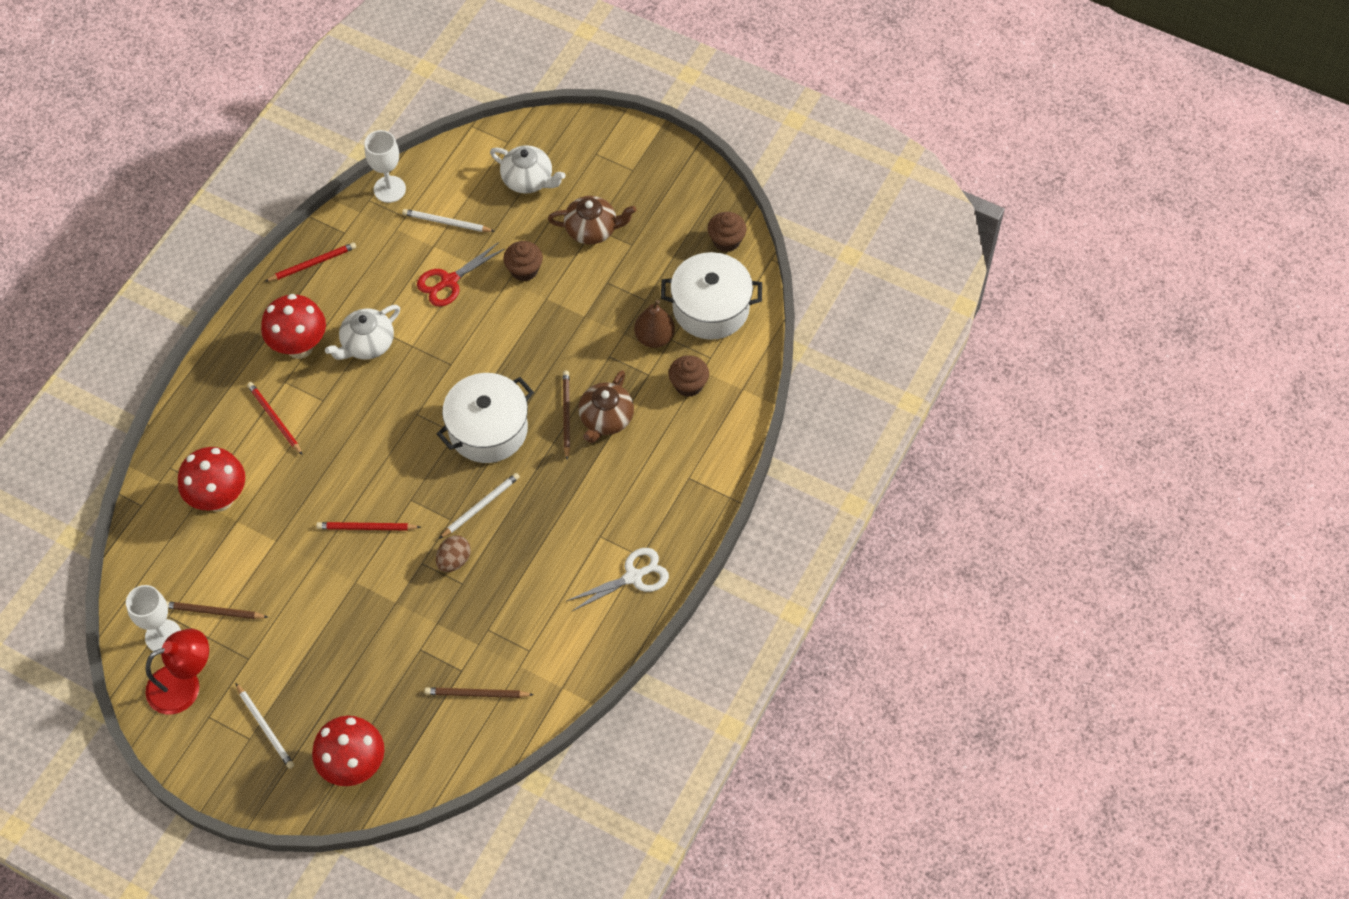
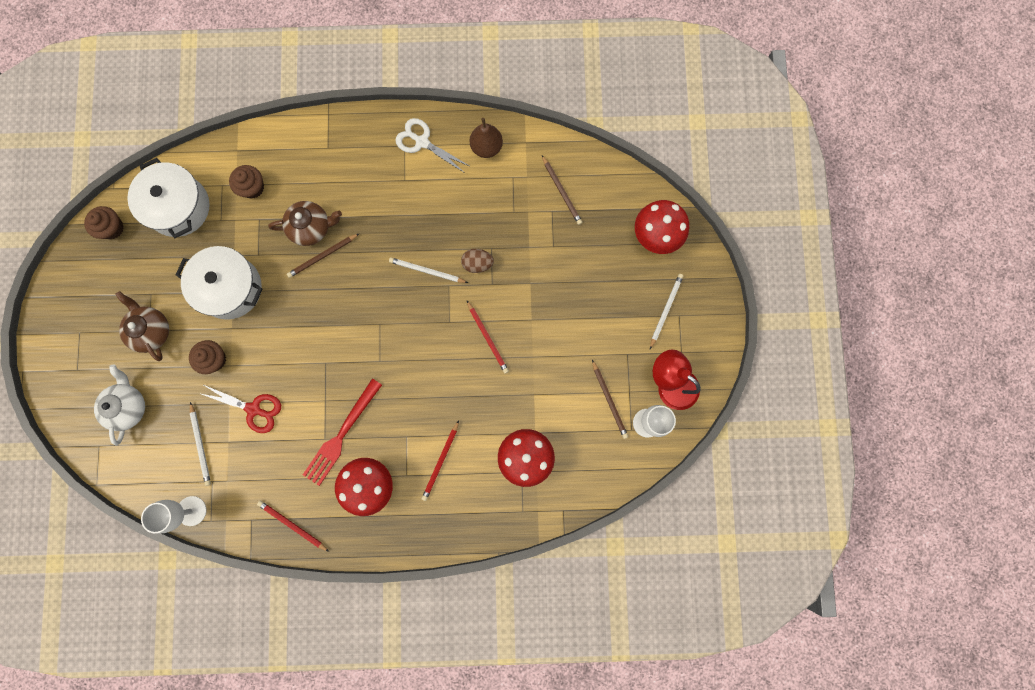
camera: 120 degrees left, 20 degrees up
white teapot [325,305,400,360] -> red fork [303,379,382,486]
white pot [437,373,534,463] -> white pot moved to [175,246,262,320]
brown pear [634,300,675,348] -> brown pear moved to [469,118,503,158]

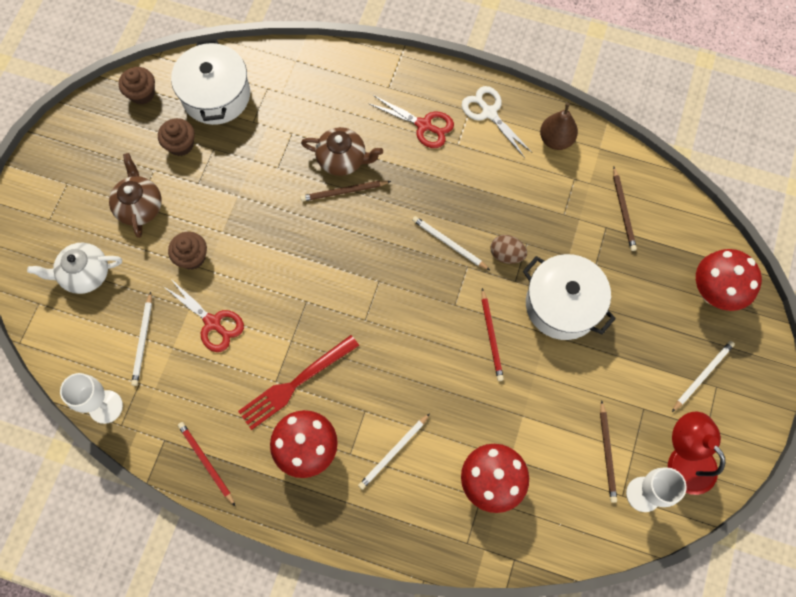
camera: 20 degrees right, 10 degrees down
white teapot [94,364,145,446] -> white teapot turned 120 degrees counterclockwise [27,243,122,294]
white pot [175,246,262,320] -> white pot moved to [523,254,616,340]
brown cupcake [229,165,264,199] -> brown cupcake moved to [158,118,195,156]
red pencil [421,420,459,501] -> white pencil [358,413,430,490]
none -> red scissors [368,95,454,148]

